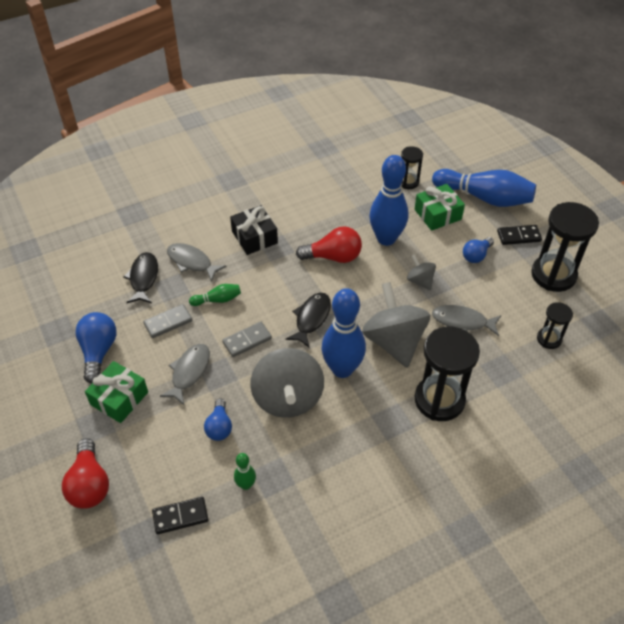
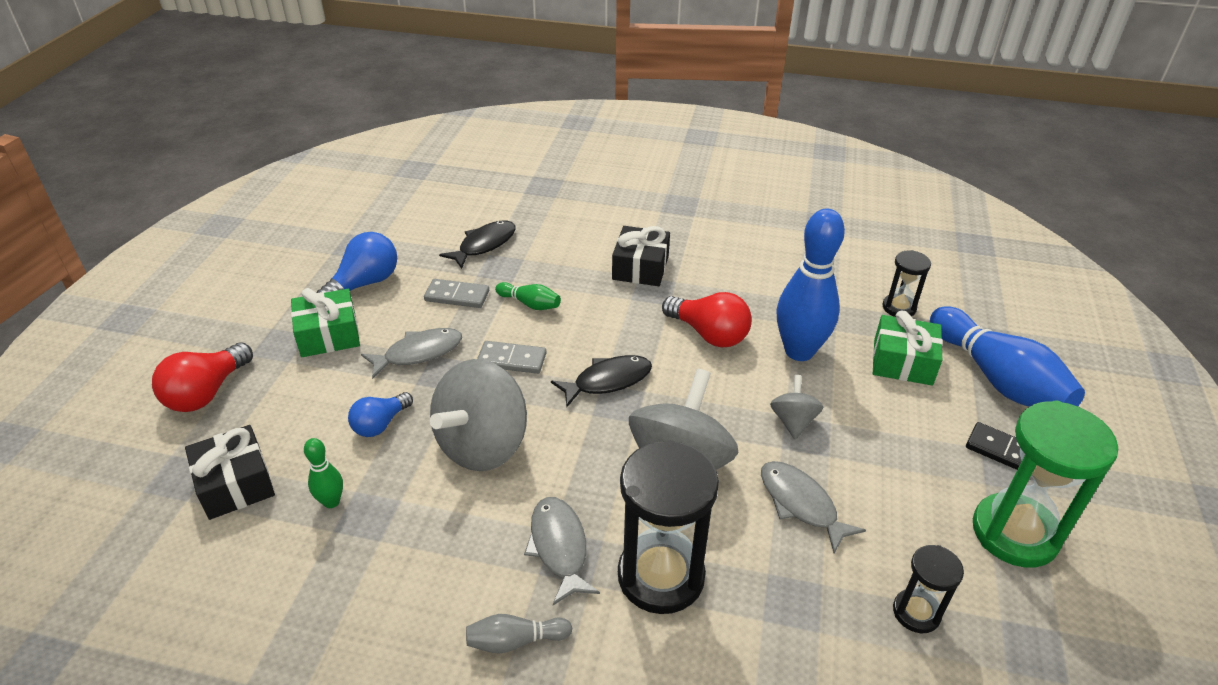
camera: 40 degrees right, 10 degrees down
black domino [152,497,208,534] -> black gift [185,425,275,520]
grey fish [167,243,226,282] -> grey fish moved to [524,497,600,605]
blue bowling pin [322,288,366,378] -> none
blue light bulb [463,237,494,263] -> none
black hourglass [531,202,599,292] -> green hourglass [973,400,1118,568]
none -> grey bowling pin [466,614,572,654]

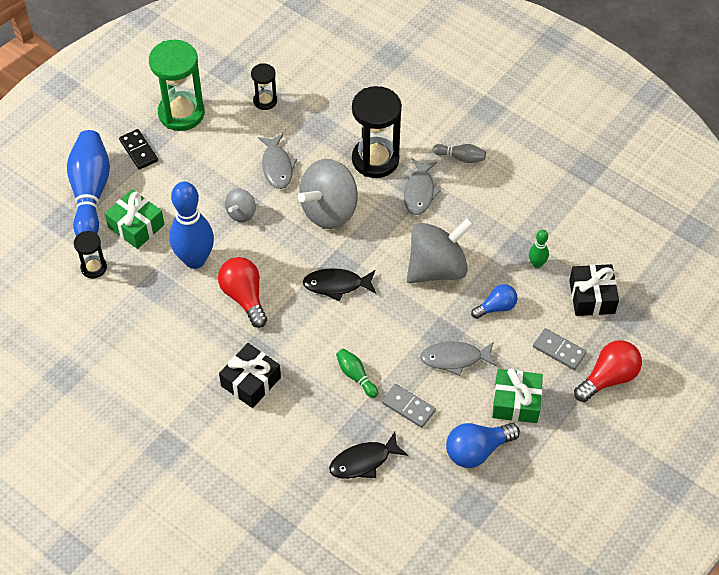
camera: 155 degrees left, 15 degrees up
grey domino [477,341,546,374] -> grey domino moved to [533,328,587,370]

